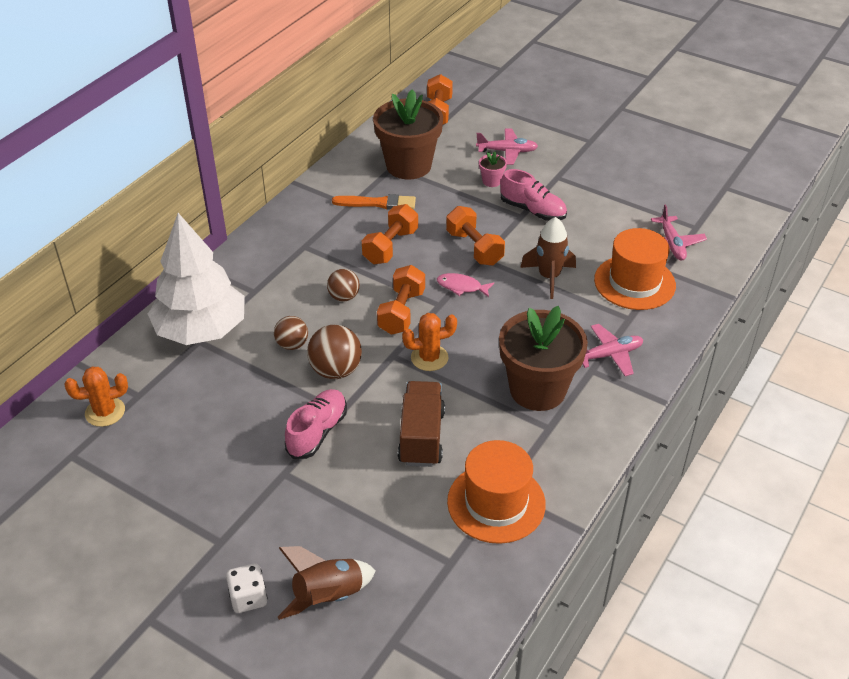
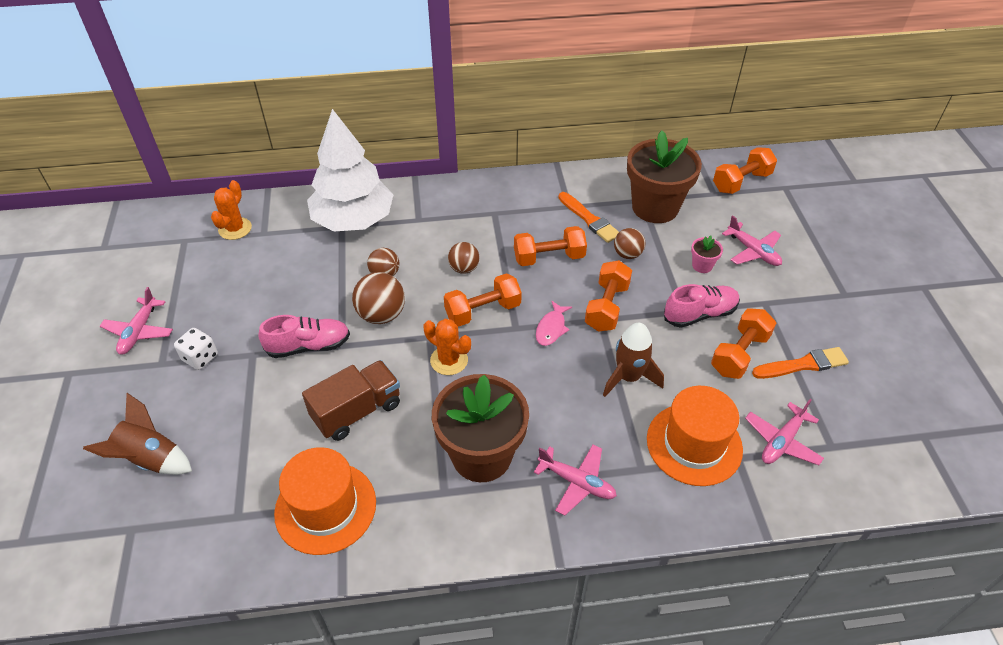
camera: 50 degrees right, 5 degrees up
orange cactus [65,367,128,427] -> orange cactus turned 75 degrees clockwise [211,180,252,240]
white dice [226,564,268,613] -> white dice moved to [174,328,218,370]
pink fish [437,273,494,297] -> pink fish turned 135 degrees counterclockwise [536,301,572,346]
pink shoe [500,169,567,221] -> pink shoe turned 105 degrees counterclockwise [664,284,740,328]
none -> pink plane [100,287,173,355]
none -> brown ball [614,228,645,259]
none -> orange dumbbell [711,308,776,379]
none -> orange brush [752,347,849,379]

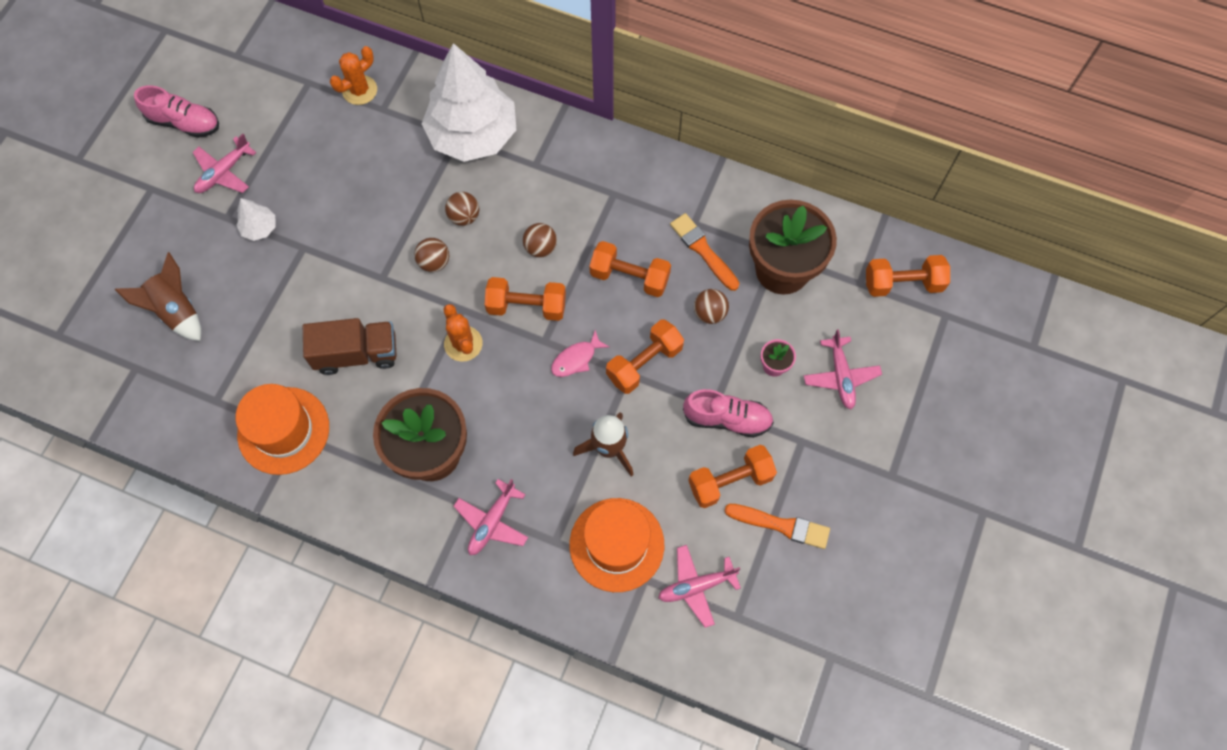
camera: 30 degrees right, 20 degrees up
white dice [174,328,218,370] -> white tree [236,198,276,241]
pink shoe [258,315,350,358] -> pink shoe moved to [134,85,219,138]
brown ball [352,272,405,324] -> brown ball [414,238,449,272], size x0.64
pink plane [534,444,617,516] -> pink plane turned 60 degrees clockwise [453,479,528,555]
orange brush [558,192,619,243] -> orange brush turned 150 degrees clockwise [670,213,739,291]

